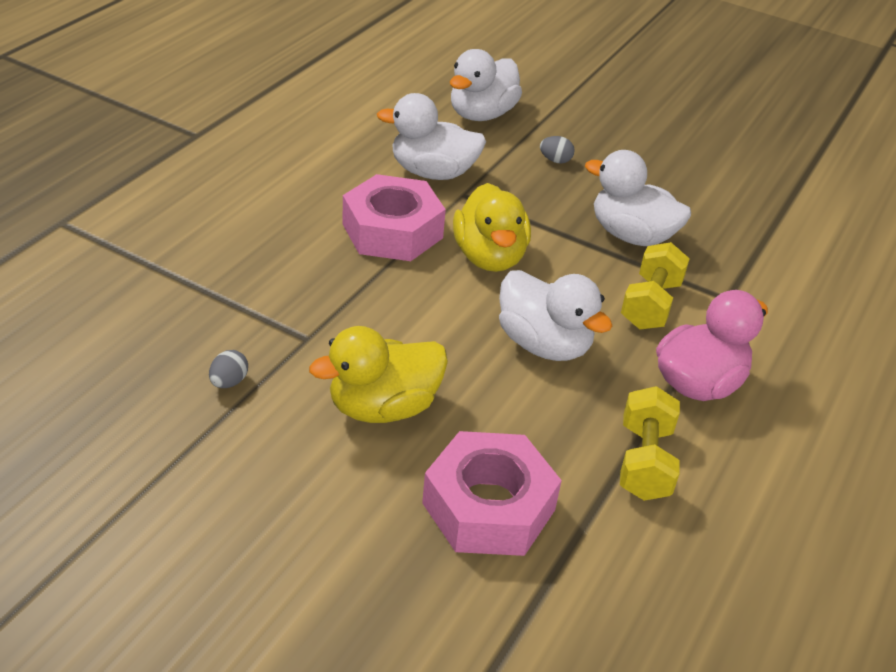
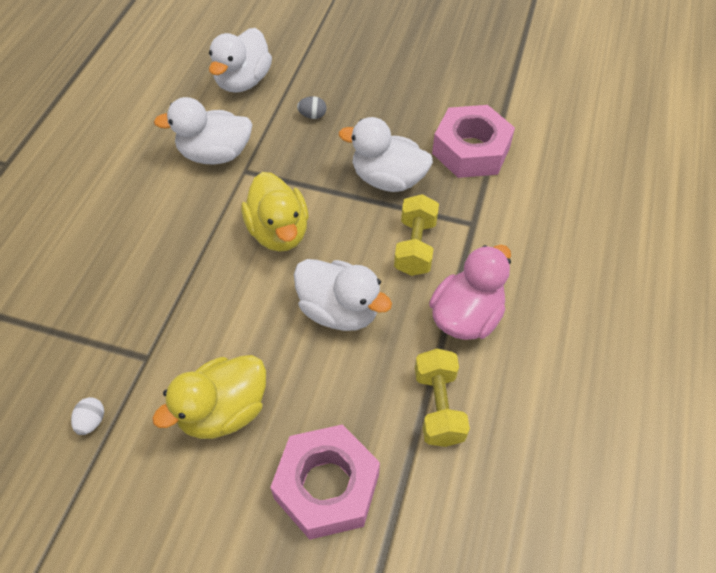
camera: 10 degrees left, 15 degrees up
grey egg [209,350,248,388] -> white egg [71,397,104,435]
pink nut [343,174,446,261] -> pink nut moved to [432,105,515,178]

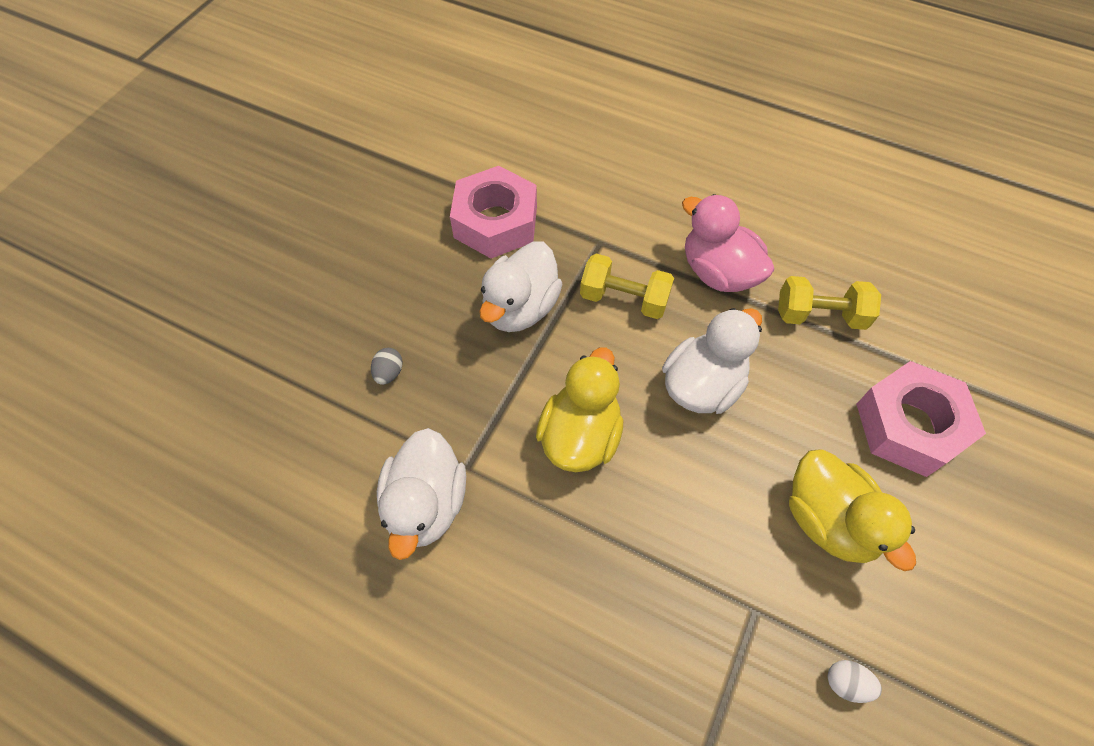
camera: 80 degrees left, 5 degrees up
white duck [209,28,272,93] -> none
yellow duck [241,172,309,252] -> yellow duck turned 60 degrees counterclockwise [536,347,623,472]

